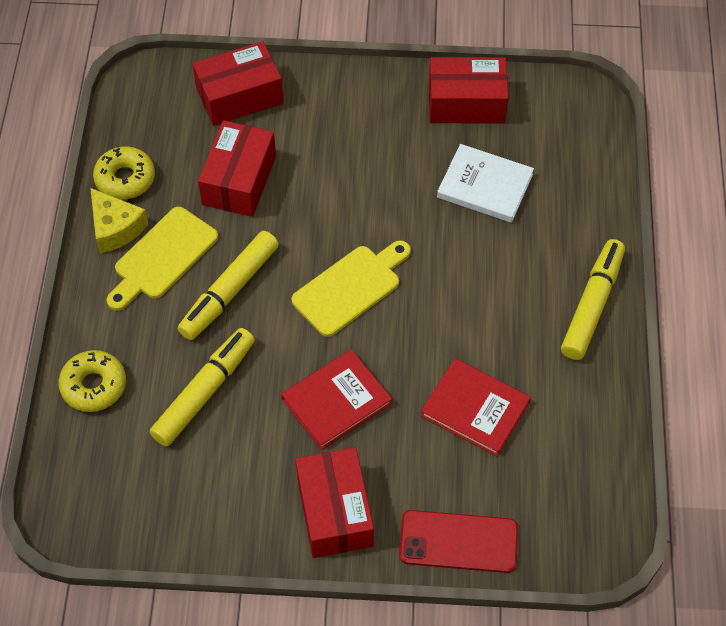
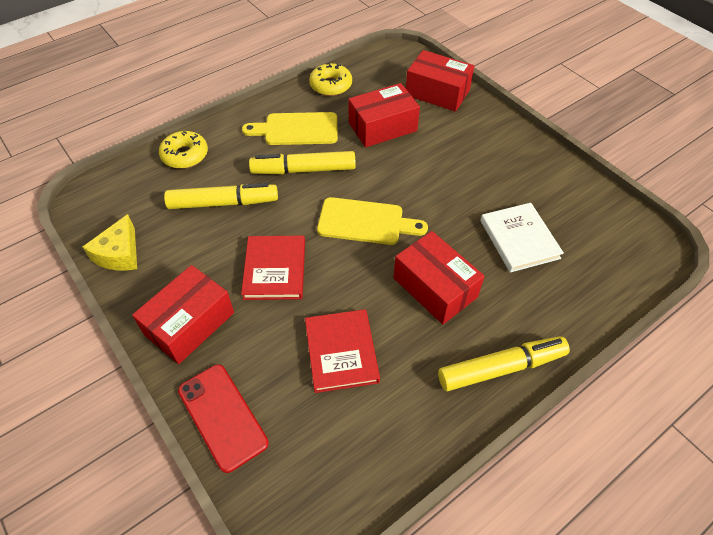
camera: 50 degrees right, 5 degrees down
yellow cheese [90,188,148,253] -> yellow cheese moved to [83,214,137,271]
red book [281,349,392,450] -> red book turned 75 degrees clockwise [241,236,305,300]
red box [429,57,509,123] -> red box moved to [393,231,485,325]

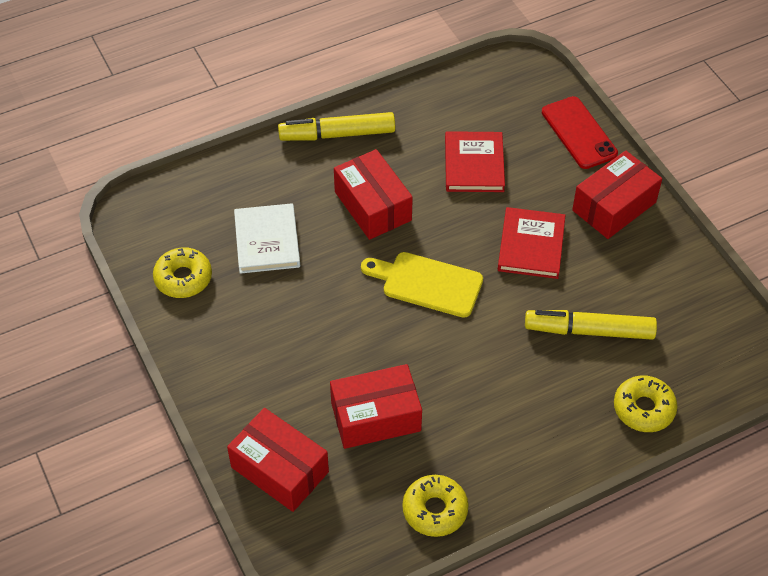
camera: 170 degrees left, 0 degrees up
yellow cheese [83,214,137,271] -> none
yellow cutting board [242,112,338,145] -> none
yellow marker [249,151,356,174] -> none
none -> yellow donut [153,247,212,298]

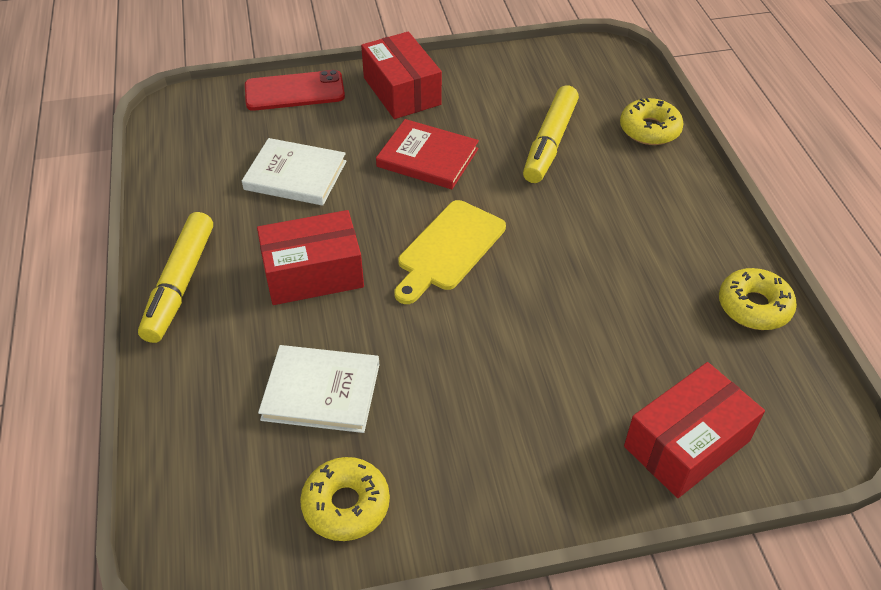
camera: 75 degrees left, 5 degrees down
red box [330,364,422,449] -> none
red book [445,131,505,192] -> white book [242,138,346,206]

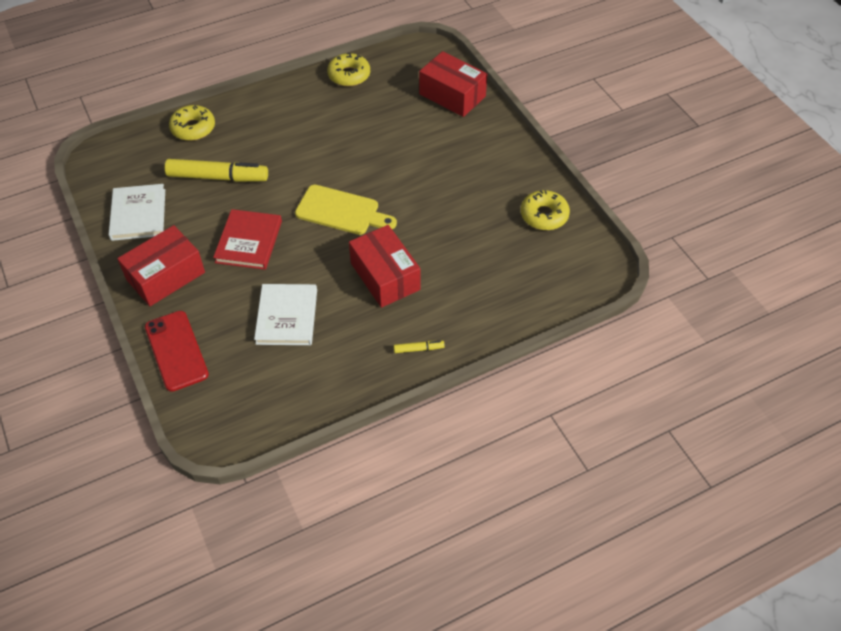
camera: 105 degrees left, 5 degrees up
yellow marker [138,212,213,343] -> yellow marker [394,341,445,353], size x0.43
white book [258,345,380,433] -> white book moved to [108,184,165,241]

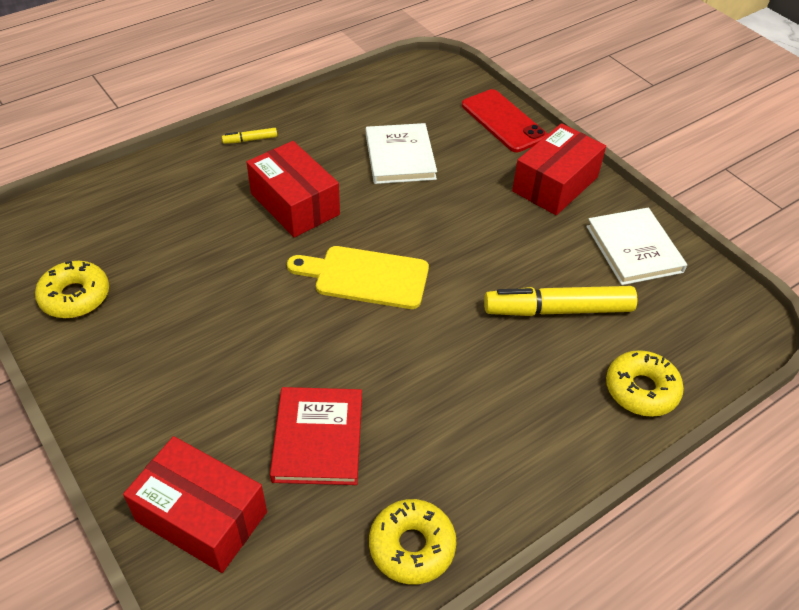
camera: 170 degrees right, 5 degrees down
red book [213,209,282,270] -> red book moved to [270,387,362,485]

